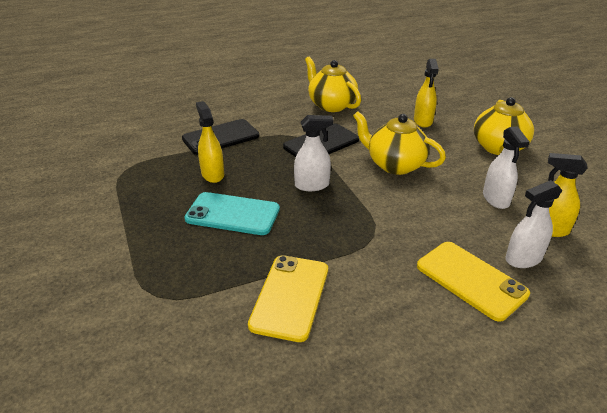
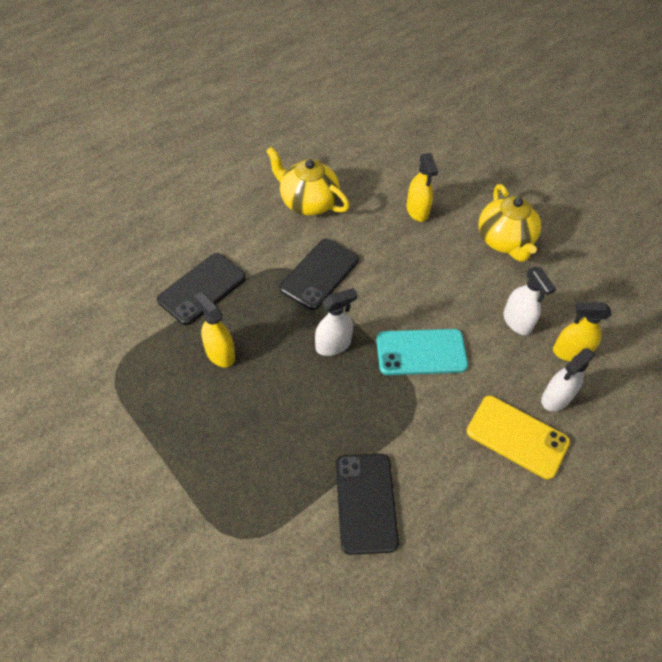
camera: 20 degrees left, 20 degrees up
turquoise phone [184,192,280,235] -> turquoise phone moved to [376,329,468,375]
yellow phone [248,255,328,342] -> black phone [336,454,399,555]
yellow teapot [353,111,446,175] -> none

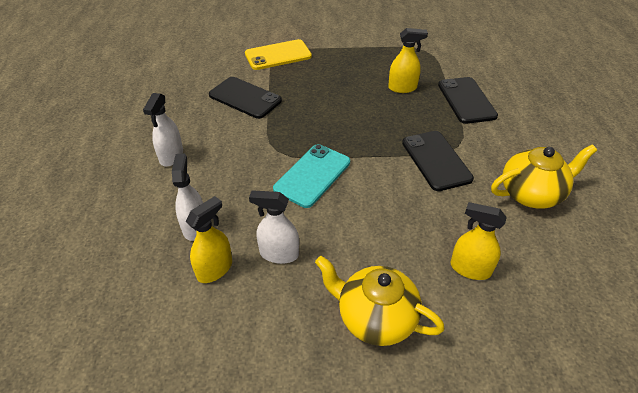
camera: 130 degrees right, 10 degrees down
white spray bottle [315,288,358,356] -> white spray bottle moved to [143,93,183,166]
yellow phone [466,396,570,480] -> yellow phone moved to [245,39,312,70]

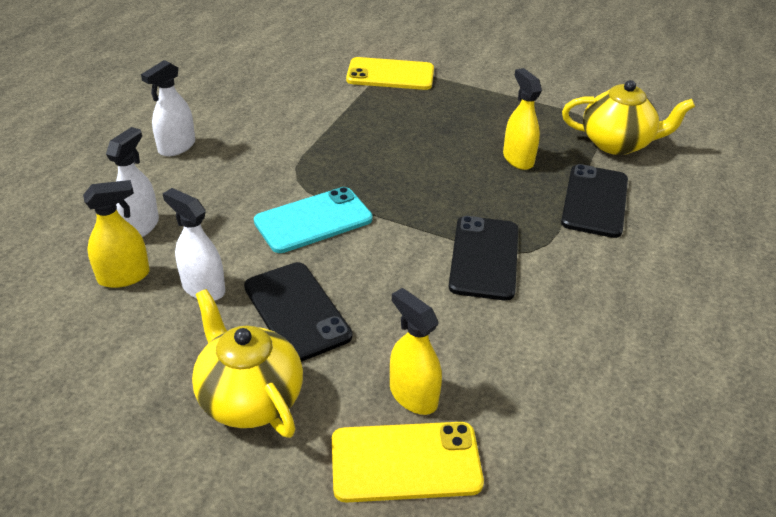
camera: 25 degrees right, 5 degrees down
black phone [209,77,282,119] -> black phone moved to [244,262,352,362]
yellow spray bottle [388,28,428,93] -> yellow spray bottle turned 135 degrees counterclockwise [503,68,542,170]
yellow teapot [491,145,597,209] -> yellow teapot moved to [562,80,695,155]
none -> yellow phone [332,422,484,503]

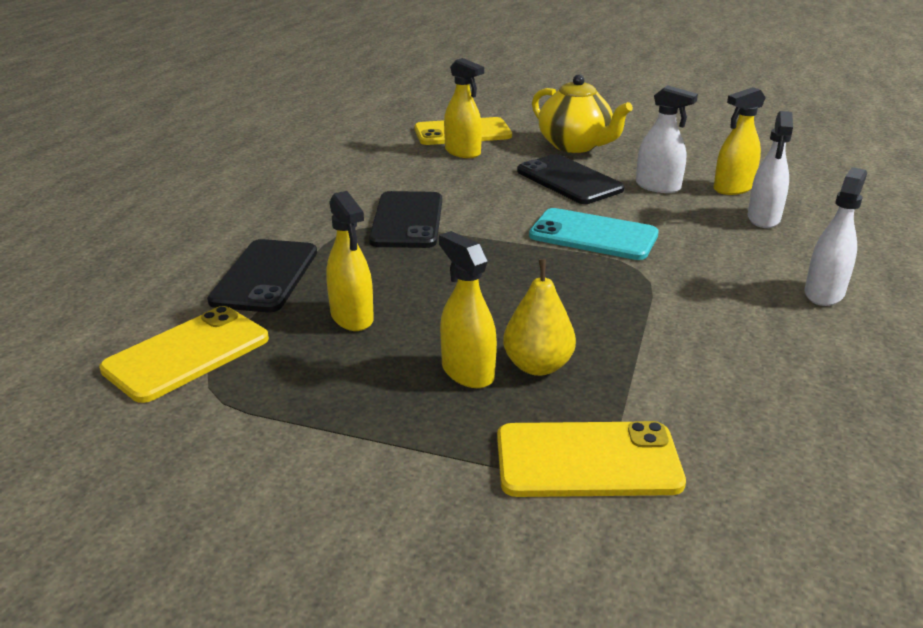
camera: 175 degrees right, 10 degrees down
turquoise phone [254,187,373,253] -> turquoise phone turned 60 degrees clockwise [529,208,659,260]
yellow teapot [562,80,695,155] -> yellow phone [99,306,269,403]
none -> yellow spray bottle [439,231,497,388]
none -> yellow pear [503,259,576,376]

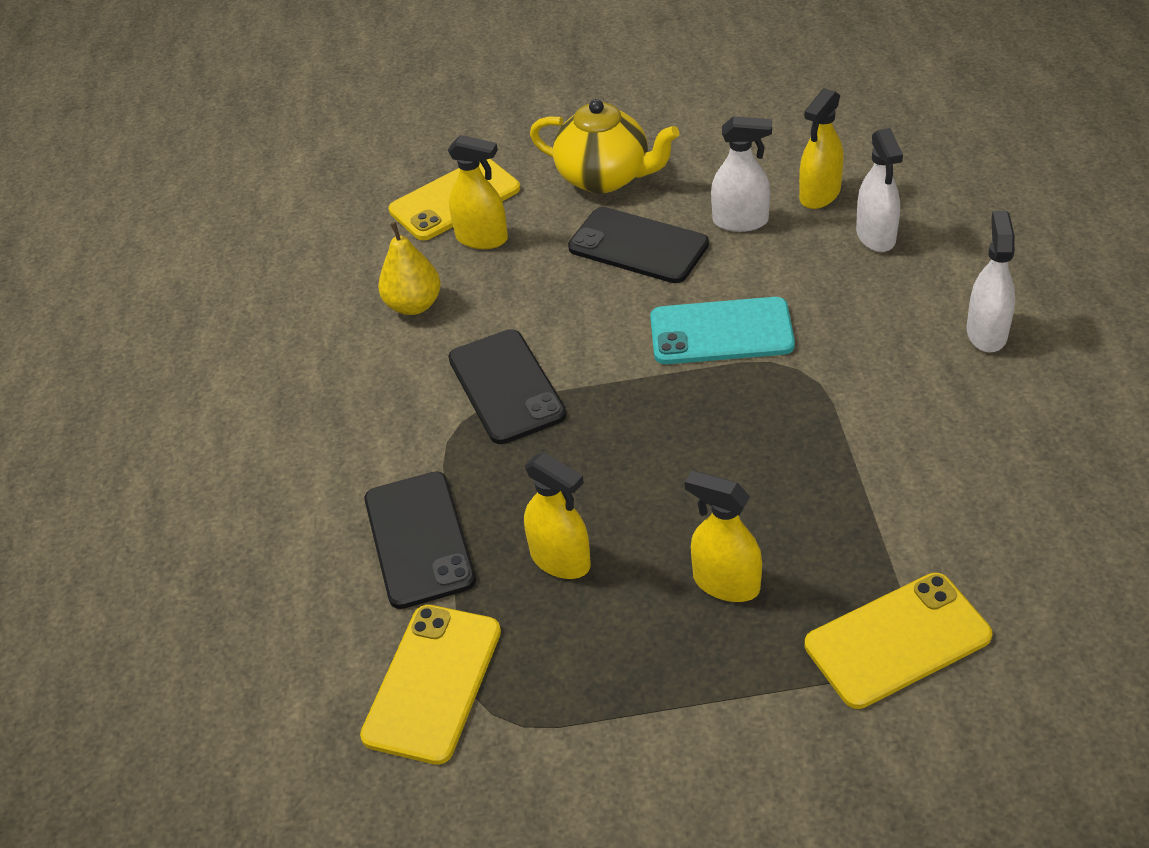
camera: 20 degrees left, 15 degrees up
yellow pear [503,259,576,376] -> yellow pear moved to [378,222,441,315]

